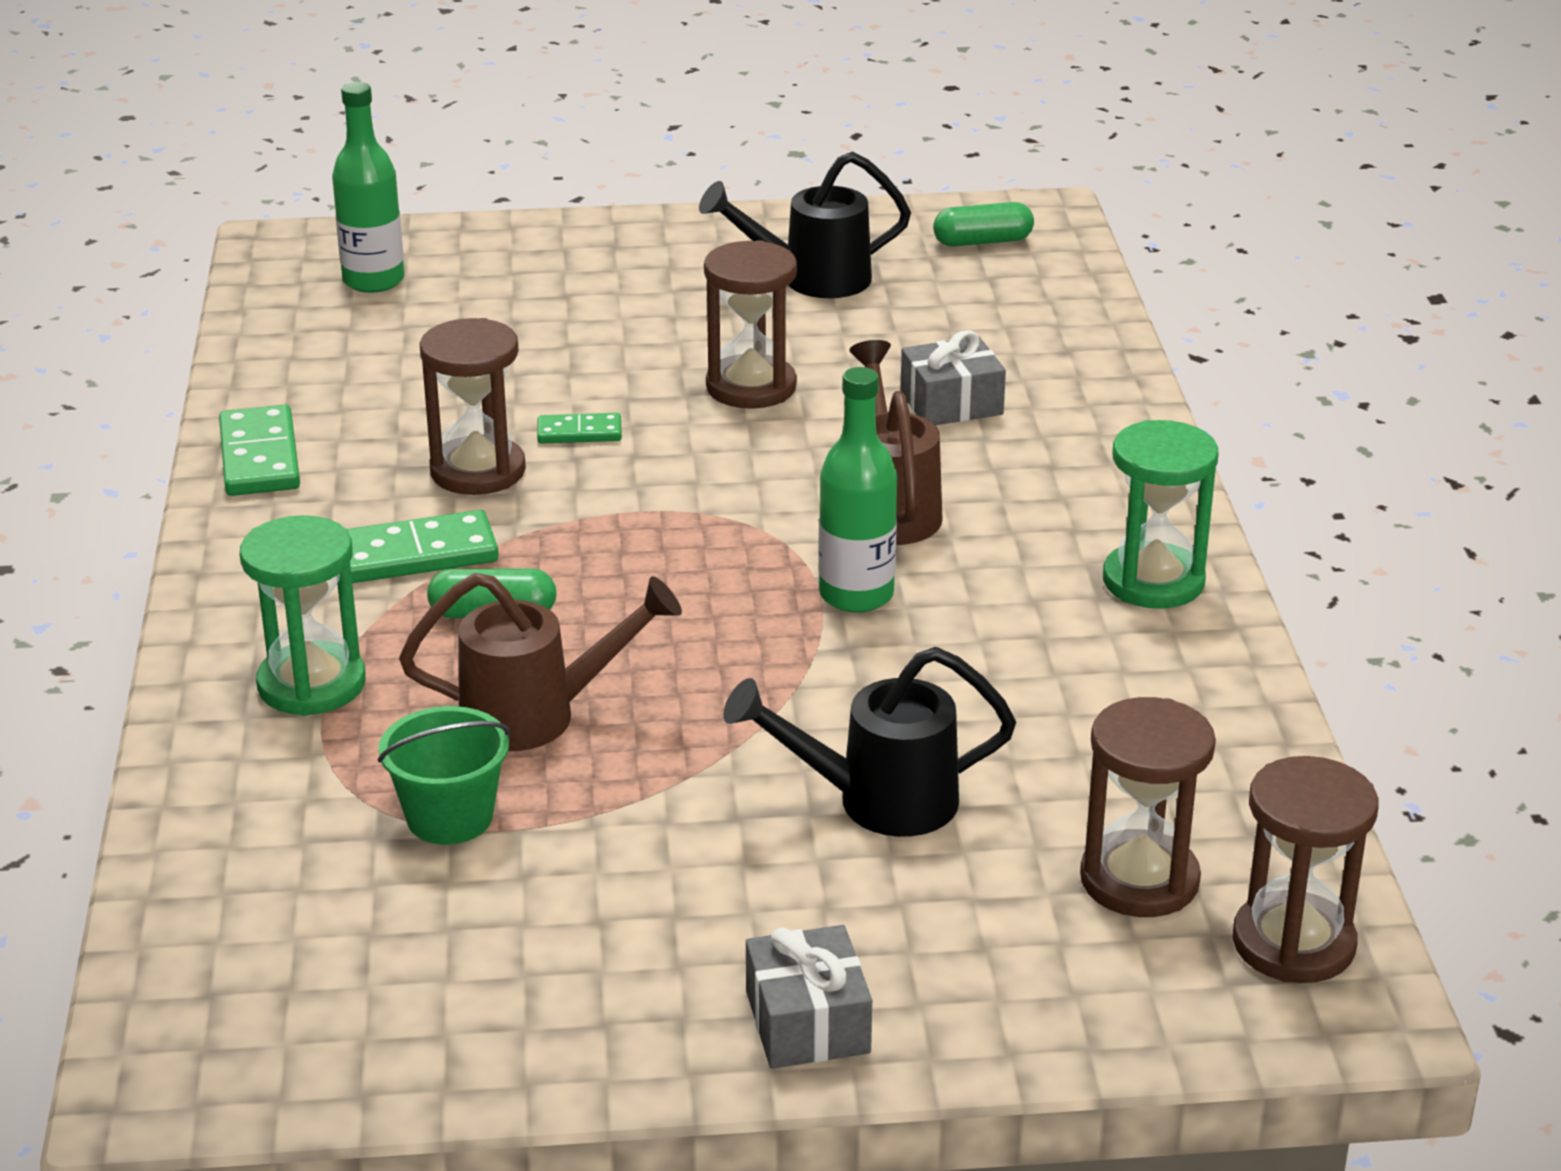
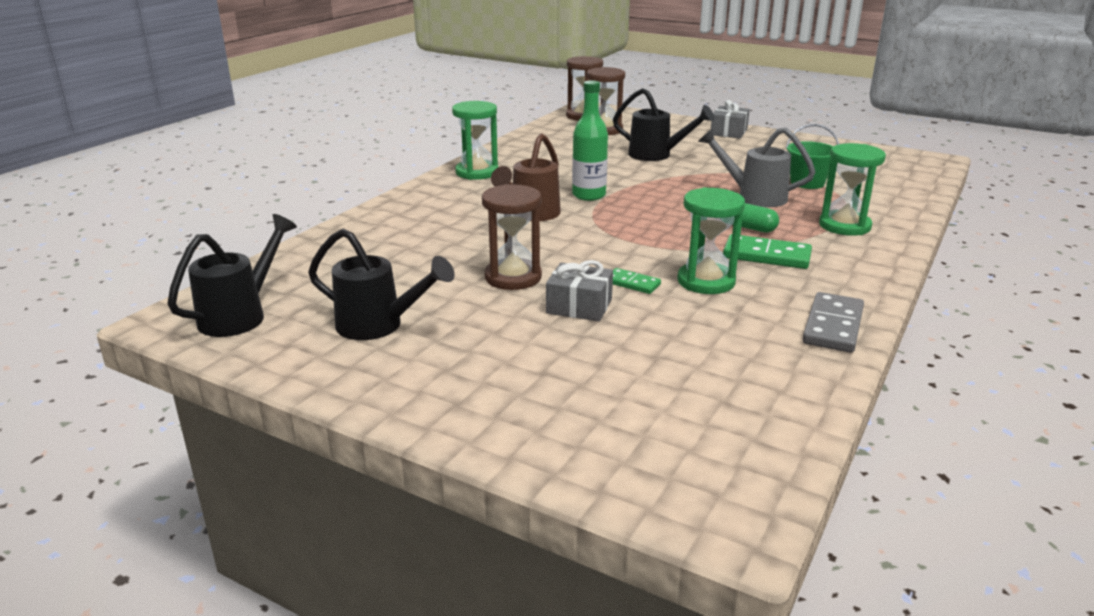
camera: 145 degrees left, 5 degrees down
green domino [219,405,300,496] -> grey domino [802,292,864,353]
green bottle [332,82,404,293] -> none
brown watering can [399,573,682,751] -> grey watering can [698,128,815,207]
brown hourglass [420,318,526,495] -> green hourglass [677,187,745,294]
grey gift [900,330,1006,425] -> grey gift moved to [546,260,613,322]
green capsule [933,202,1034,247] -> black watering can [167,214,297,337]

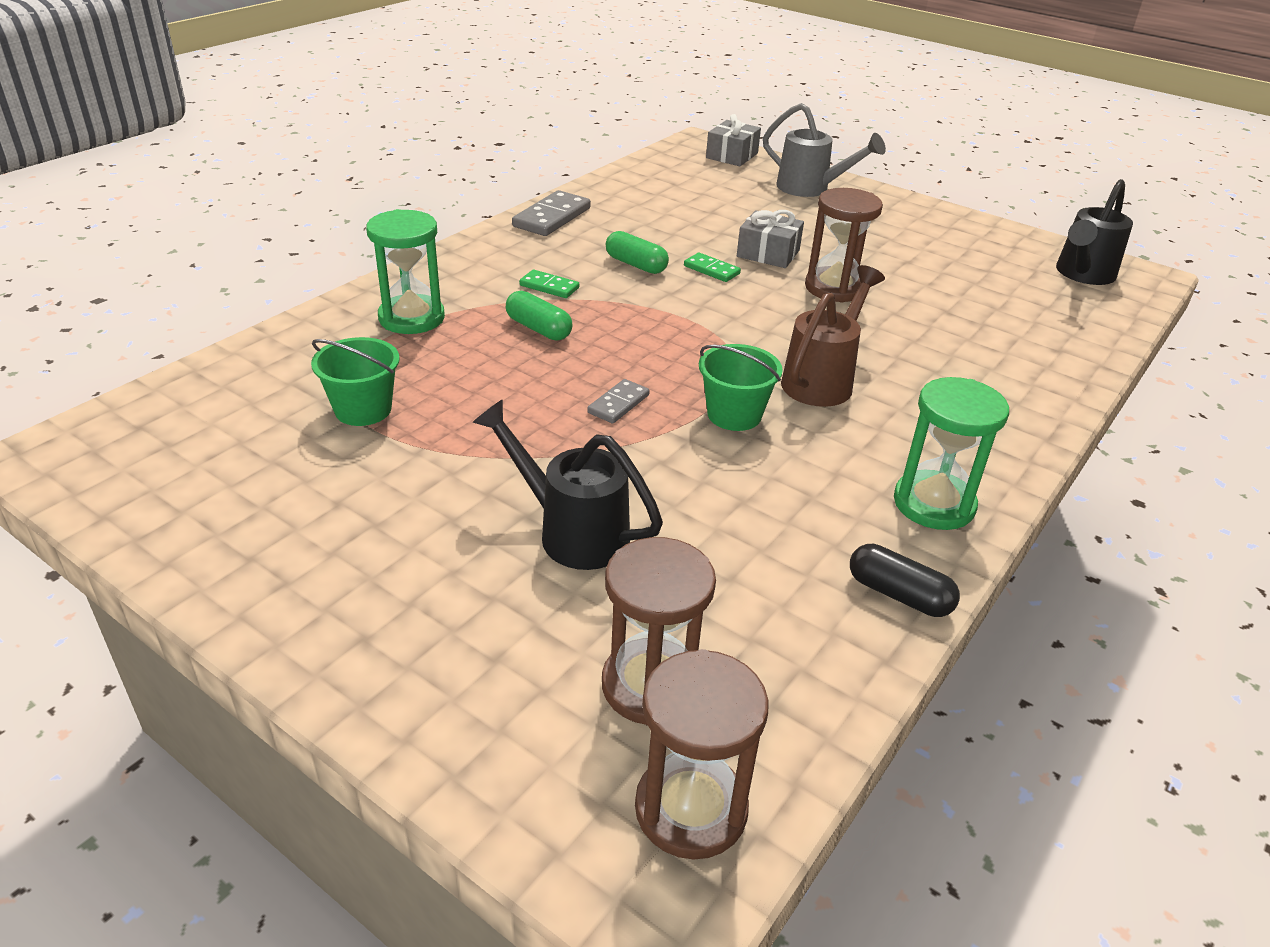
camera: 175 degrees left, 10 degrees up
black watering can [308,229,455,340] -> none
green bottle [572,80,608,201] -> green bucket [699,344,783,431]
green hourglass [677,187,745,294] -> green capsule [606,231,669,274]
grey watering can [698,128,815,207] -> grey watering can moved to [763,103,886,197]
grey gift [711,100,750,139] -> grey gift moved to [706,114,761,166]
green domino [723,234,812,269] -> green domino [519,270,579,298], size x0.59
none -> grey domino [587,379,650,423]
none -> black capsule [850,544,960,617]

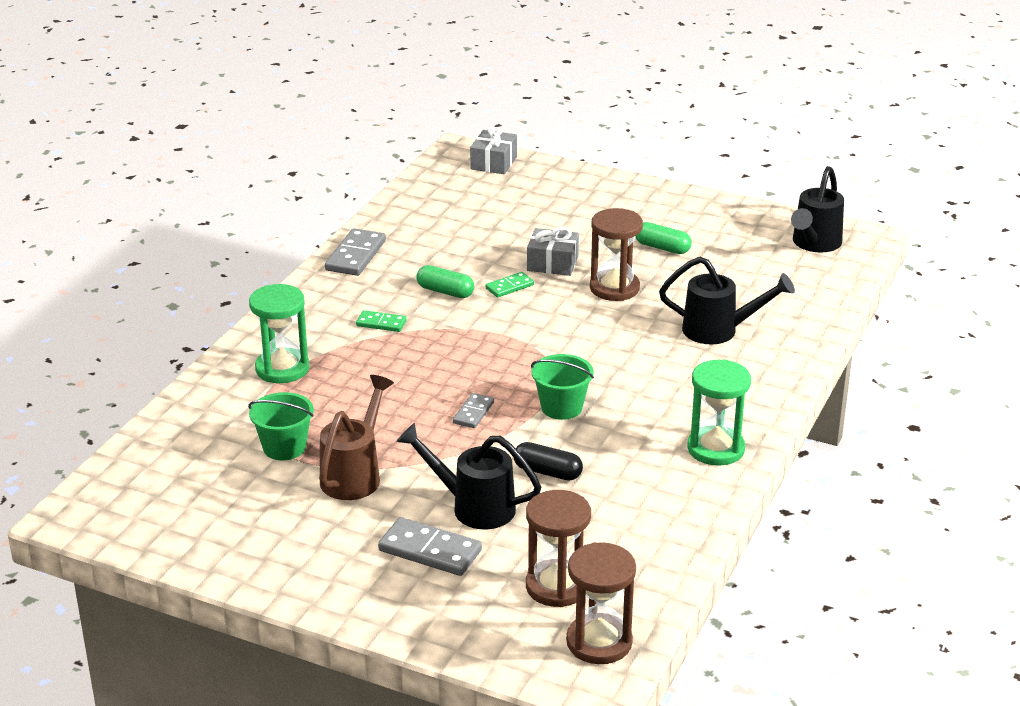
camera: 10 degrees left, 5 degrees down
green capsule [506,291,572,341] -> green capsule moved to [635,222,692,254]
green domino [684,253,741,282] -> green domino turned 60 degrees counterclockwise [486,272,534,297]
grey watering can [763,103,886,197] -> none
brown watering can [781,265,885,407] -> brown watering can moved to [319,375,394,500]
black capsule [850,544,960,617] -> black capsule moved to [514,442,583,481]
none -> grey domino [378,517,482,576]
none -> black watering can [659,257,795,344]

